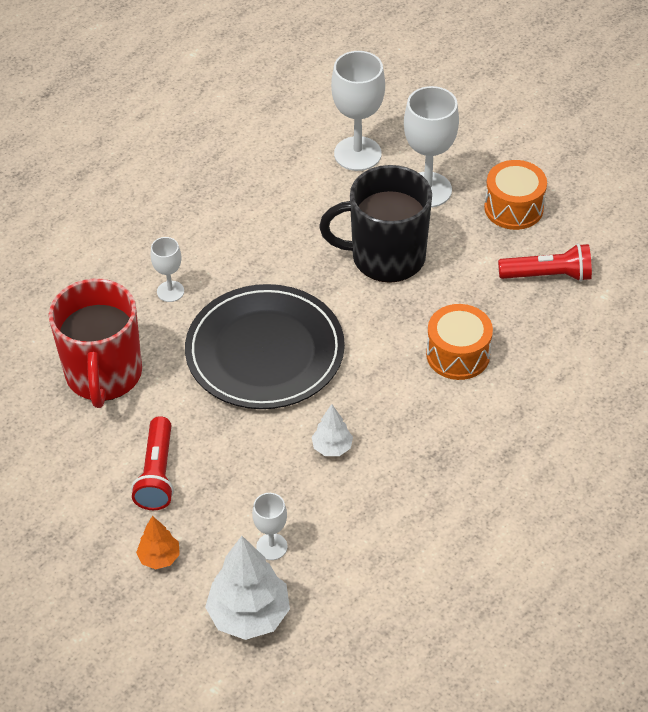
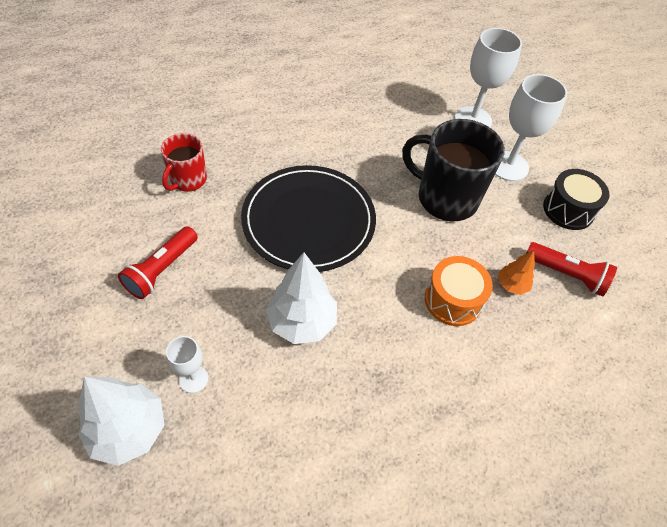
camera: 25 degrees right, 5 degrees up
red mug [49,278,142,408] -> red mug [161,133,207,192], size x0.58
orange tree [136,516,180,569] -> orange tree moved to [498,251,535,295]
white goblet [151,237,184,302] -> none
white tree [312,404,353,456] -> white tree [266,252,337,344], size x1.88
orange drum [484,160,547,230] -> black drum [543,169,610,230]

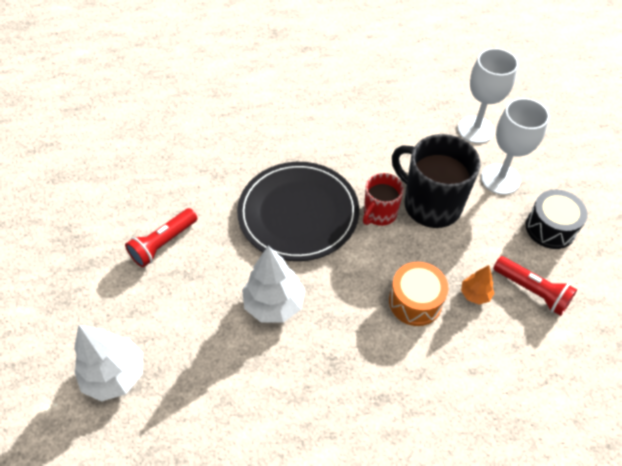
camera: 15 degrees right, 0 degrees up
red mug [161,133,207,192] -> red mug moved to [363,173,404,226]
white goblet [166,336,208,393] -> none

